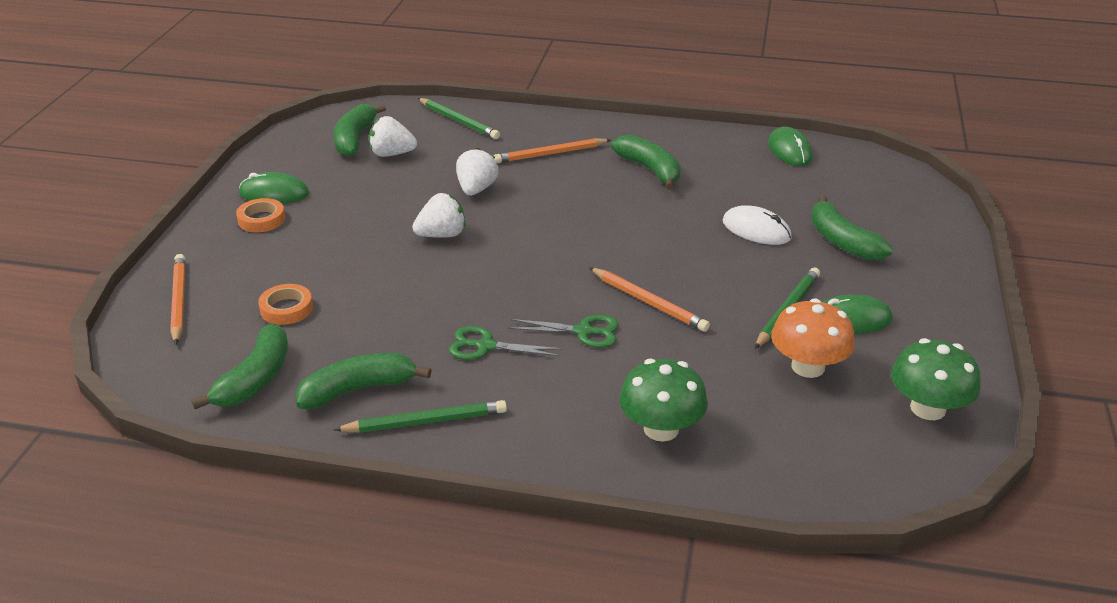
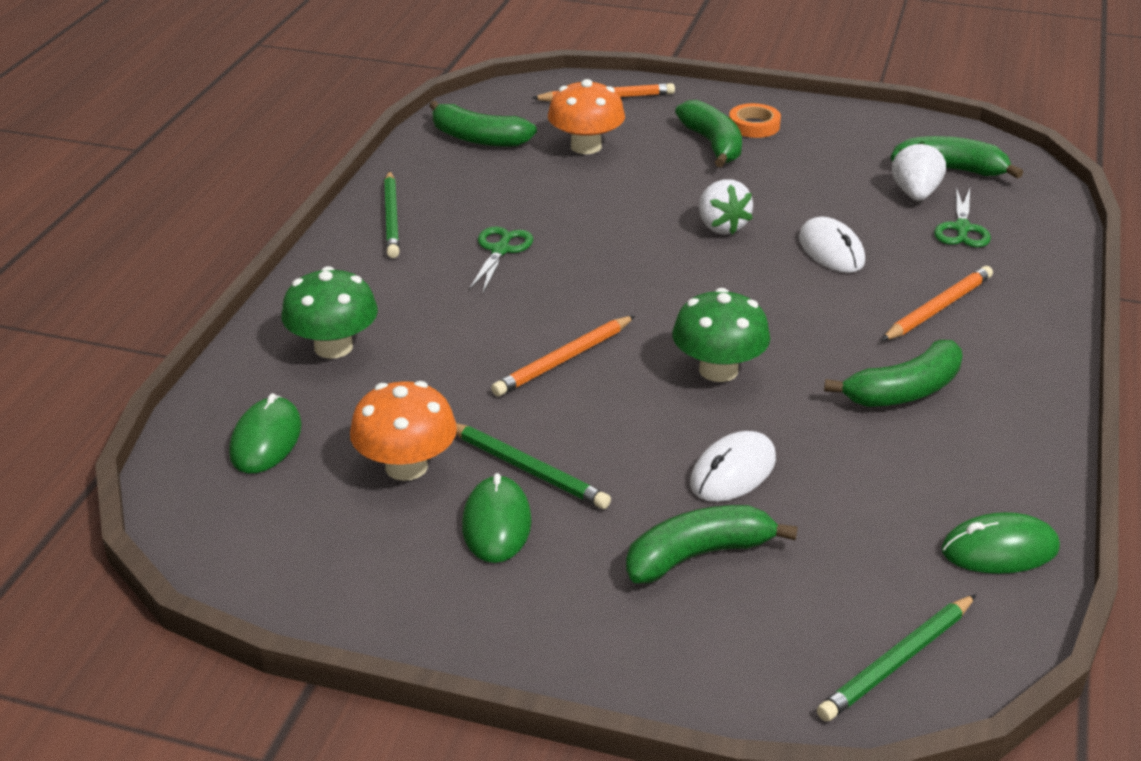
camera: 95 degrees right, 0 degrees up
green mouse [239,172,309,204] -> green mouse moved to [229,393,302,473]
orange tape [258,284,313,325] -> orange mushroom [548,79,625,154]
green banana [296,353,431,409] -> green banana moved to [675,100,742,167]
green pencil [418,98,500,139] -> green pencil moved to [817,594,976,721]
white strawberry [456,148,498,195] -> white mouse [799,217,865,273]
orange pencil [493,138,611,163] -> orange pencil turned 60 degrees clockwise [881,266,993,341]
green scissors [509,315,619,348] -> green scissors moved to [934,187,991,247]
green mushroom [891,338,981,420] -> green mushroom moved to [672,288,770,382]

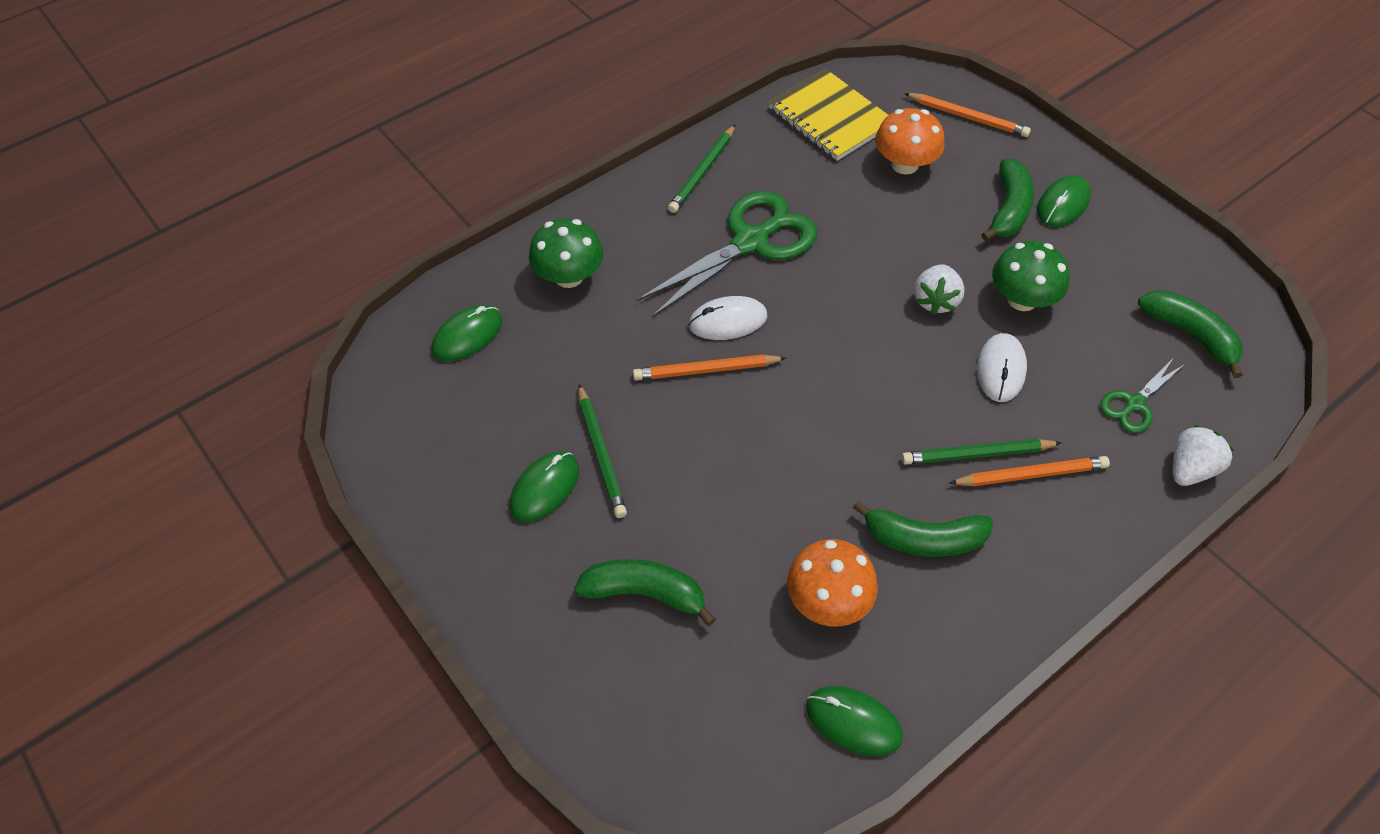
camera: 35 degrees right, 20 degrees up
orange mushroom [350,381,457,481] -> orange mushroom moved to [787,539,878,626]
green banana [429,101,537,147] -> yellow notebook [769,69,888,161]
green scissors [469,226,533,293] -> green scissors [637,191,817,317], size x2.00
green mushroom [672,288,770,382] -> green mushroom moved to [992,241,1070,311]
white mouse [690,431,776,502] -> white mouse moved to [688,296,767,340]
orange tape [729,103,781,138] -> green mouse [1037,175,1091,227]
green pencil [817,594,976,721] -> green pencil moved to [901,439,1062,465]
white strawberry [892,141,946,201] -> white strawberry moved to [1173,425,1234,486]

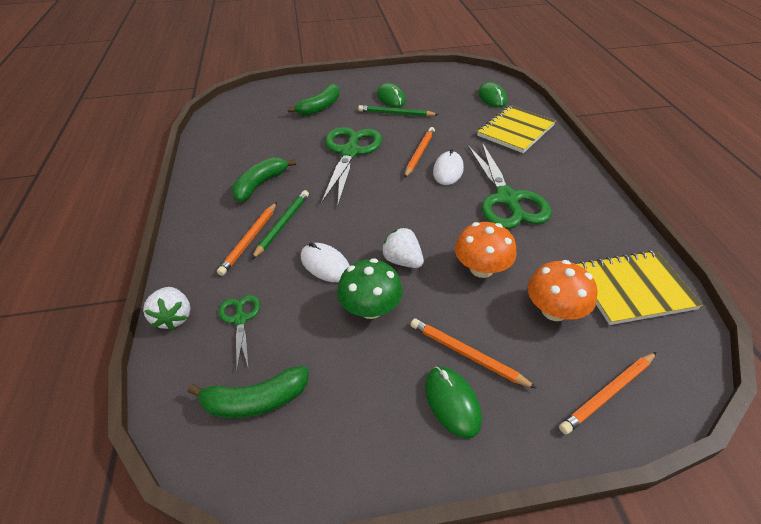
camera: 120 degrees right, 10 degrees down
green mushroom [529,218,603,288] -> yellow notebook [477,105,556,153]
green pencil [668,125,735,213] -> none
orange mushroom [787,539,878,626] -> orange mushroom moved to [455,222,517,278]
green mouse [806,686,903,756] -> none
green banana [981,159,1034,241] -> orange pencil [411,319,537,389]
none -> green scissors [321,127,382,205]

